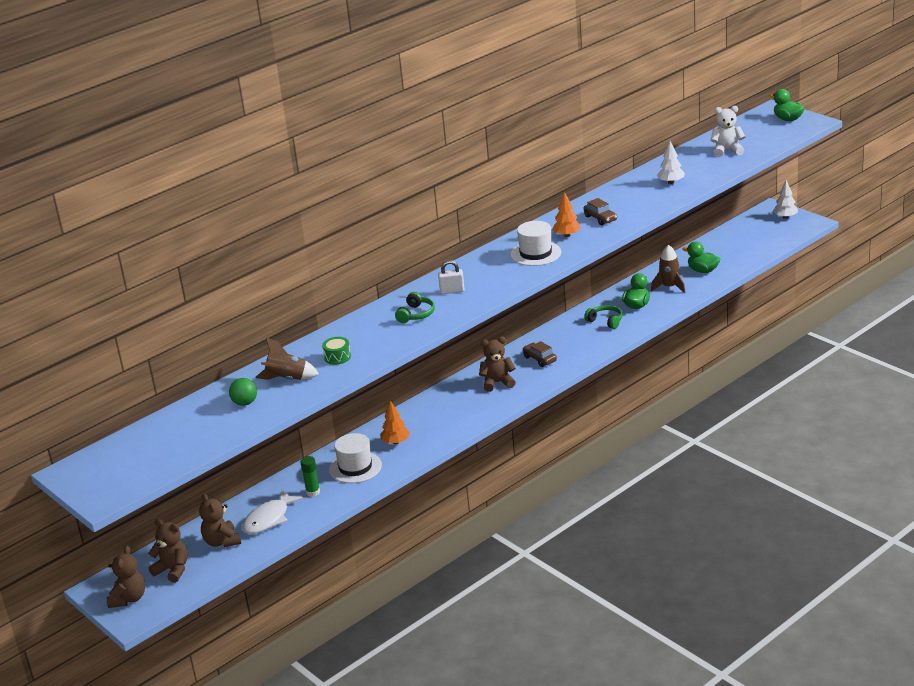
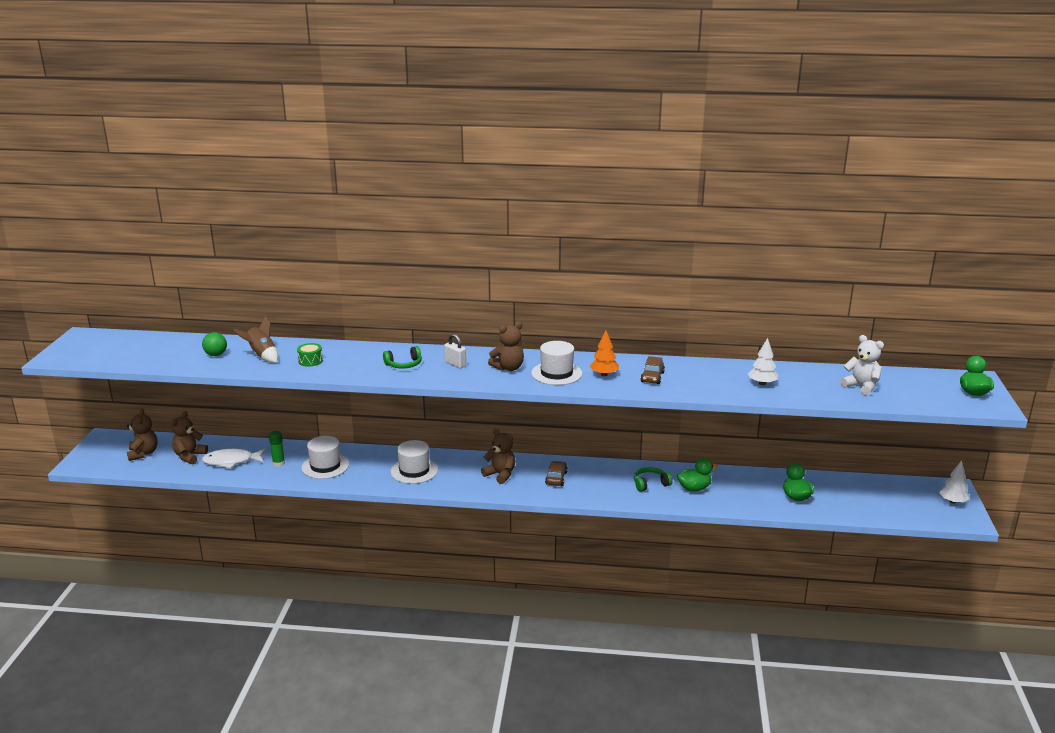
camera: 45 degrees right, 5 degrees down
brown teddy bear [107,546,145,608] -> brown teddy bear moved to [488,322,524,371]
orange tree [380,401,410,444] -> none
green headphones [584,305,622,329] -> green headphones turned 105 degrees counterclockwise [634,467,672,492]
brown rocket [651,245,686,293] -> none
none -> white hat [391,440,438,484]

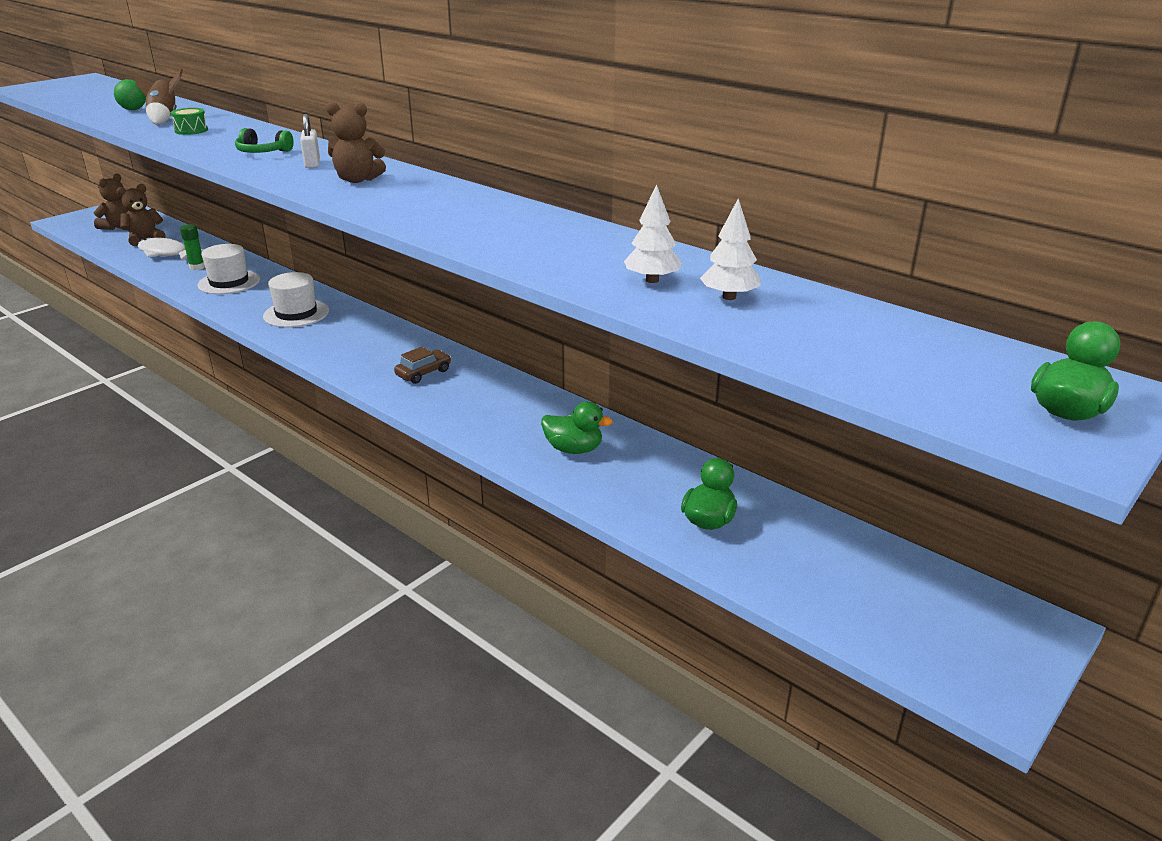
camera: 35 degrees right, 5 degrees up
brown teddy bear [481,429,515,484] -> none
white hat [531,341,582,385] -> none
orange tree [590,330,619,376] -> none
green headphones [634,467,672,492] -> none
brown car [640,356,665,384] -> none
white teddy bear [840,335,884,396] -> none
white tree [939,461,970,504] -> white tree moved to [700,199,761,300]

